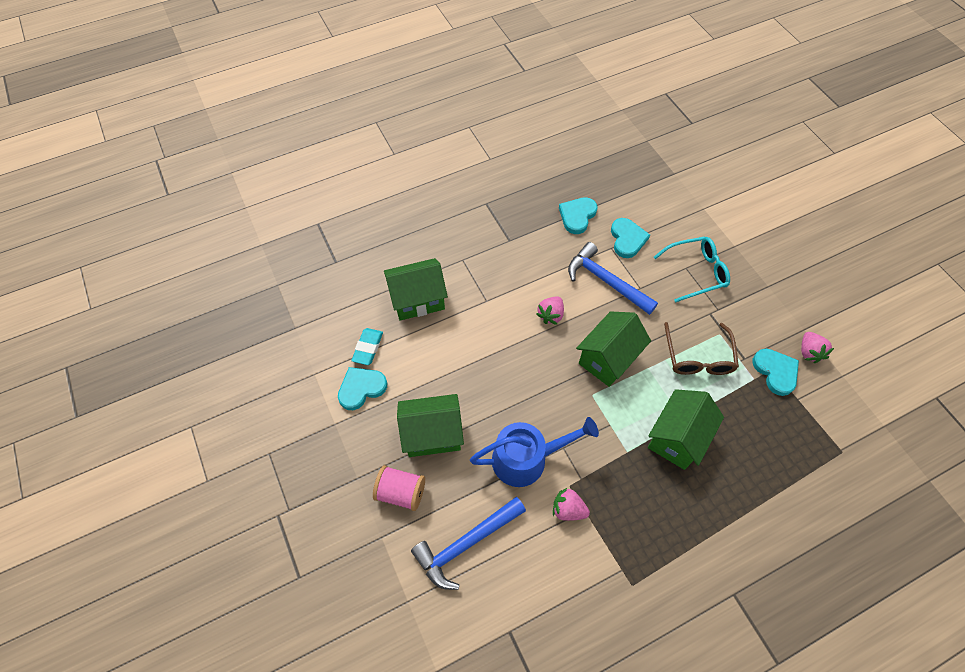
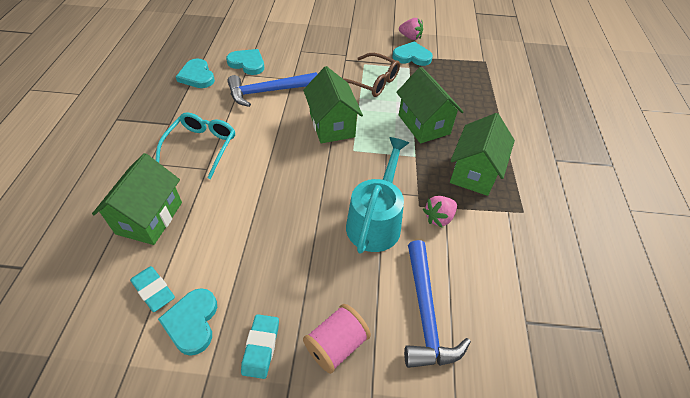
camera: 60 degrees left, 10 degrees down
green house [397,394,464,457] -> green house moved to [450,113,515,196]
blue watering can [470,417,599,487] -> turquoise watering can [346,137,409,254]
pink strawberry [536,297,564,325] -> none
turquoise glasses [654,237,730,303] -> turquoise glasses moved to [156,112,235,179]
none -> turquoise eraser [241,314,279,379]

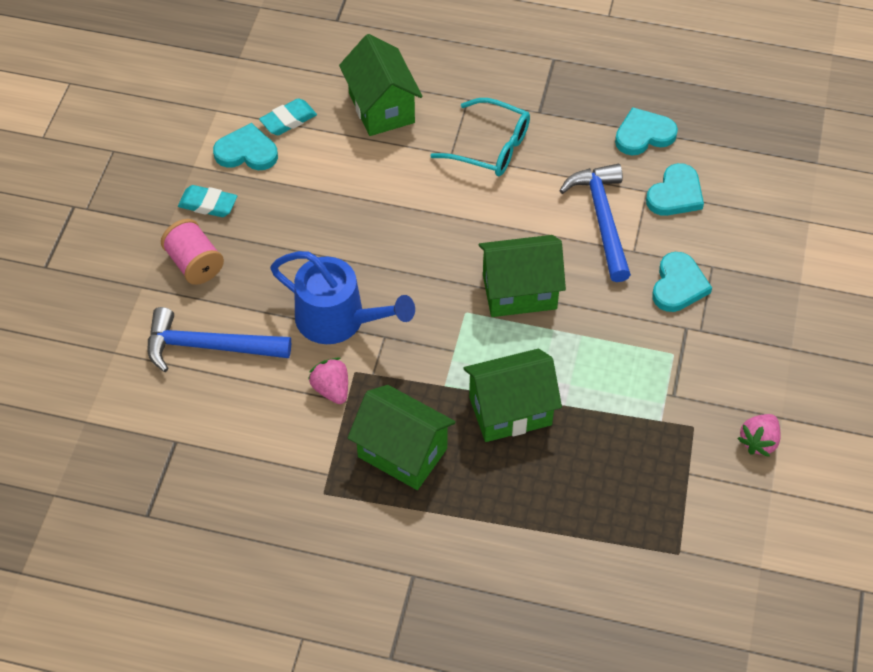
camera: 100 degrees right, 5 degrees up
green house [92,153,182,245] -> green house turned 45 degrees clockwise [339,34,422,136]
brown glasses [342,53,400,97] -> none
turquoise watering can [346,137,409,254] -> blue watering can [270,251,415,344]
turquoise heart [393,41,433,66] -> turquoise heart moved to [652,252,712,312]

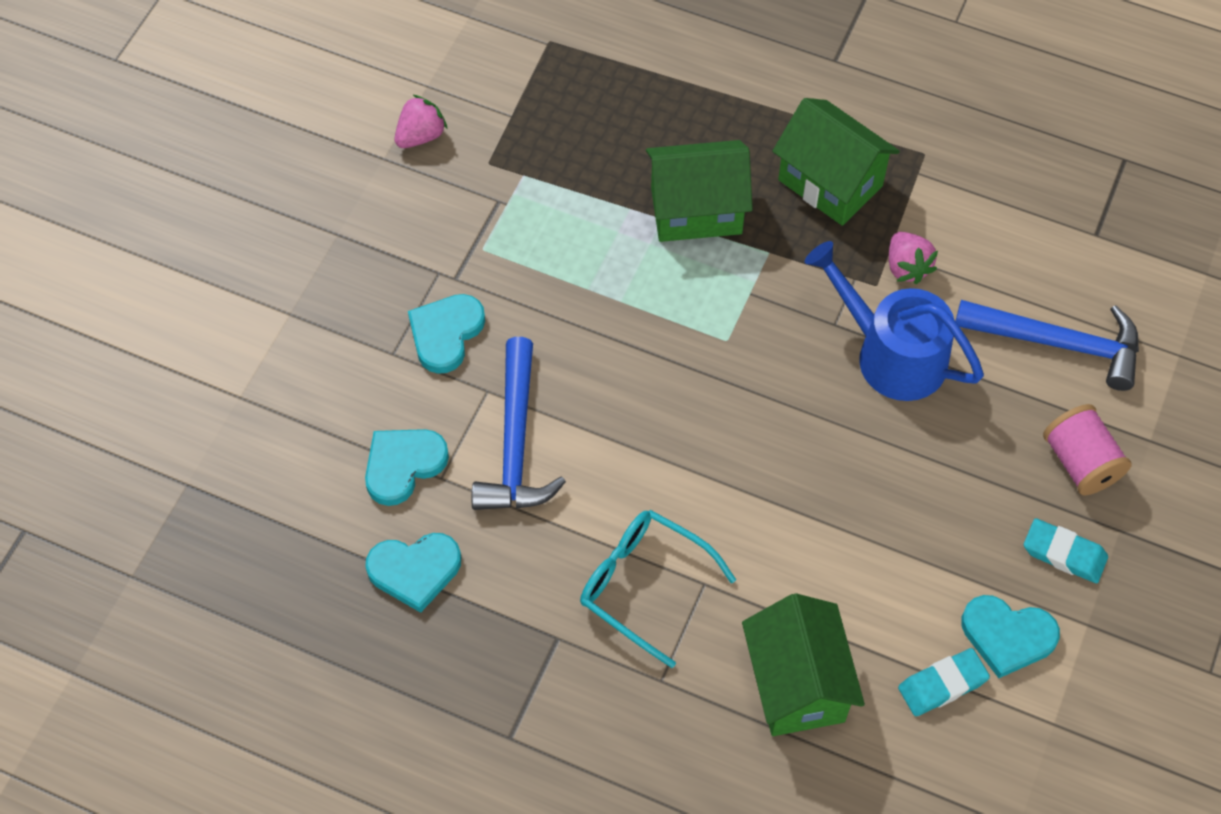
camera: 170 degrees left, 5 degrees up
green house [478,235,566,317] -> none

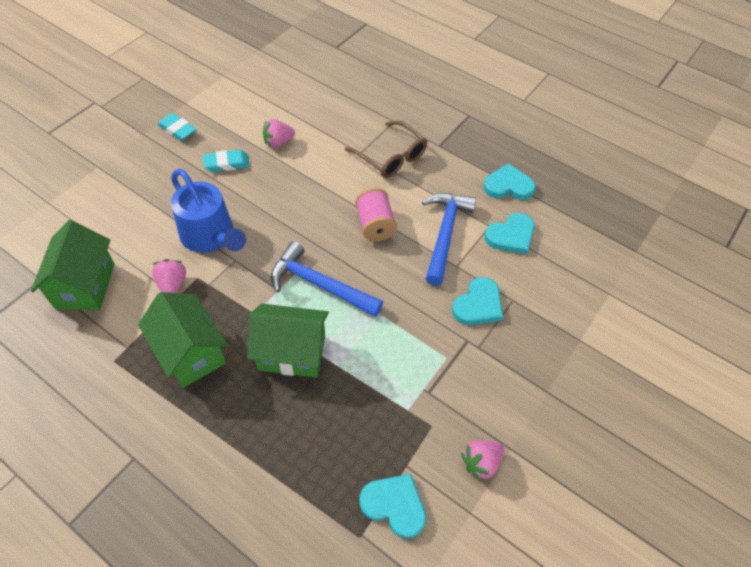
camera: 170 degrees left, 5 degrees down
turquoise glasses [580,510,736,668] -> brown glasses [345,120,427,178]
green house [742,593,865,736] -> green house moved to [31,220,115,311]
turquoise eraser [898,648,990,716] -> turquoise eraser moved to [203,150,250,172]
blue hammer [956,300,1139,391] -> blue hammer moved to [271,241,383,317]
turquoise heart [961,595,1060,678] -> turquoise heart moved to [359,474,426,539]
pink spool [1043,404,1132,495] -> pink spool moved to [355,188,397,241]
none -> pink strawberry [263,119,295,147]

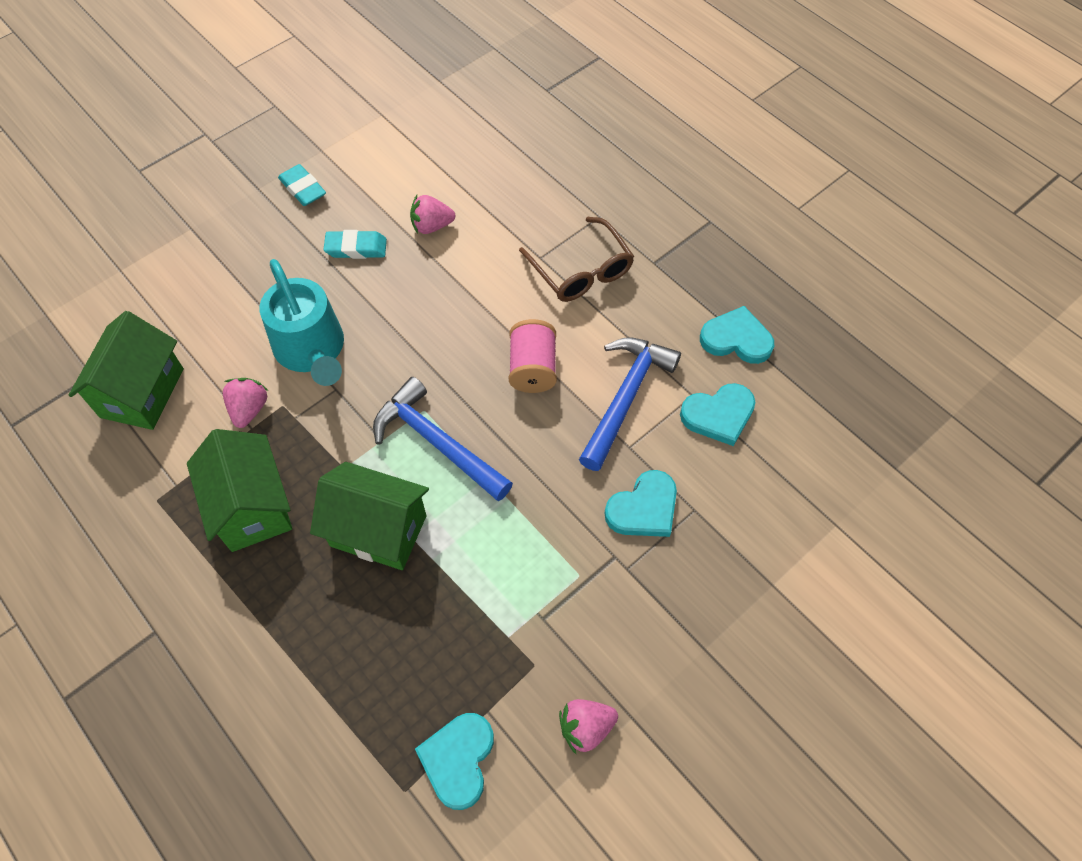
camera: 15 degrees right, 5 degrees up
blue watering can [171,169,246,253] -> turquoise watering can [260,259,344,386]
turquoise heart [359,474,426,539] -> turquoise heart turned 120 degrees counterclockwise [415,713,494,810]

